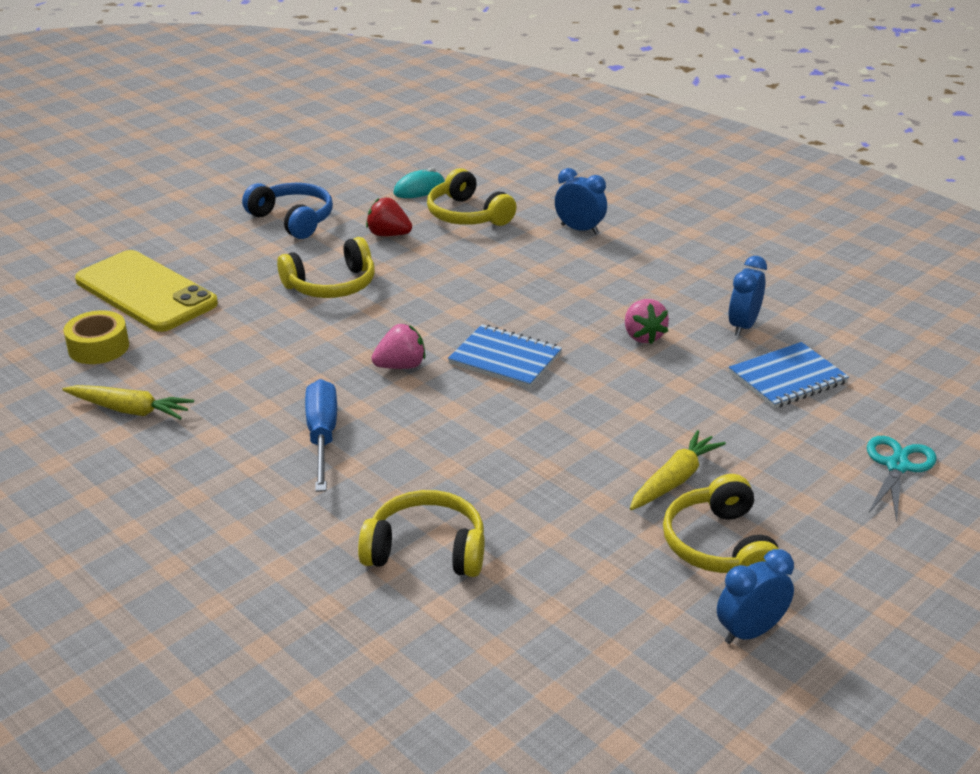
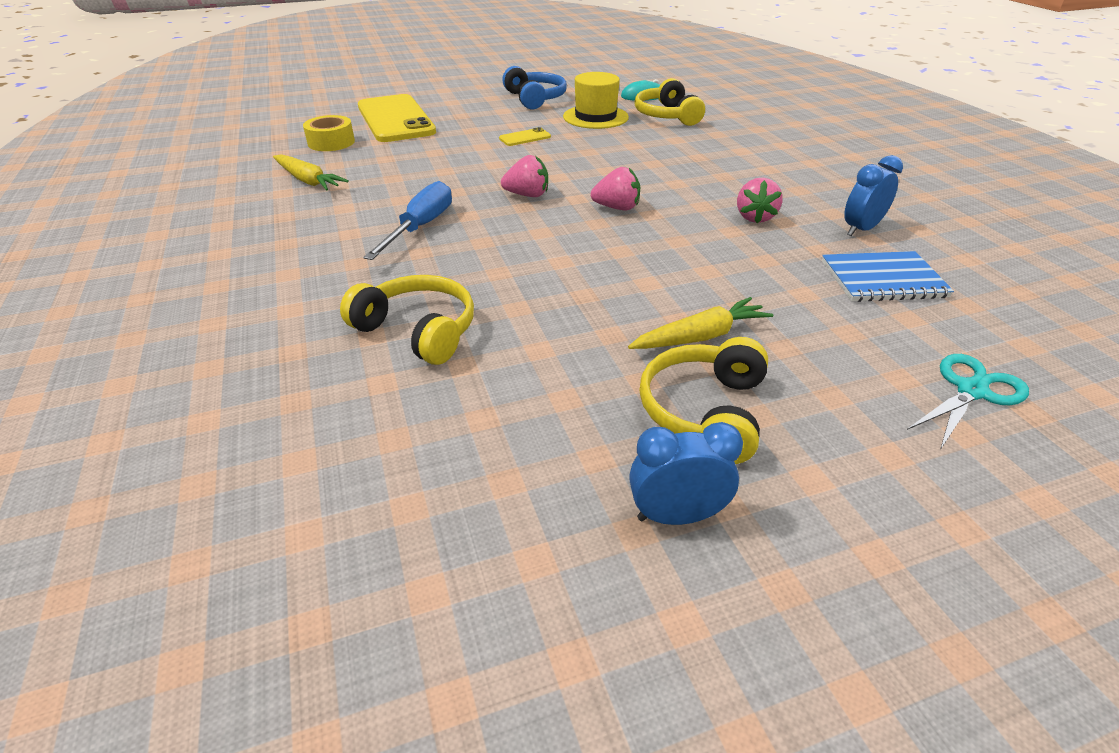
camera: 25 degrees right, 5 degrees up
yellow headphones [277,237,375,298] -> yellow phone [499,127,551,146]
red strawberry [366,198,412,236] -> yellow hat [563,72,629,129]
blue notebook [448,324,562,388] -> pink strawberry [591,167,640,210]
blue clock [555,168,607,235] -> none

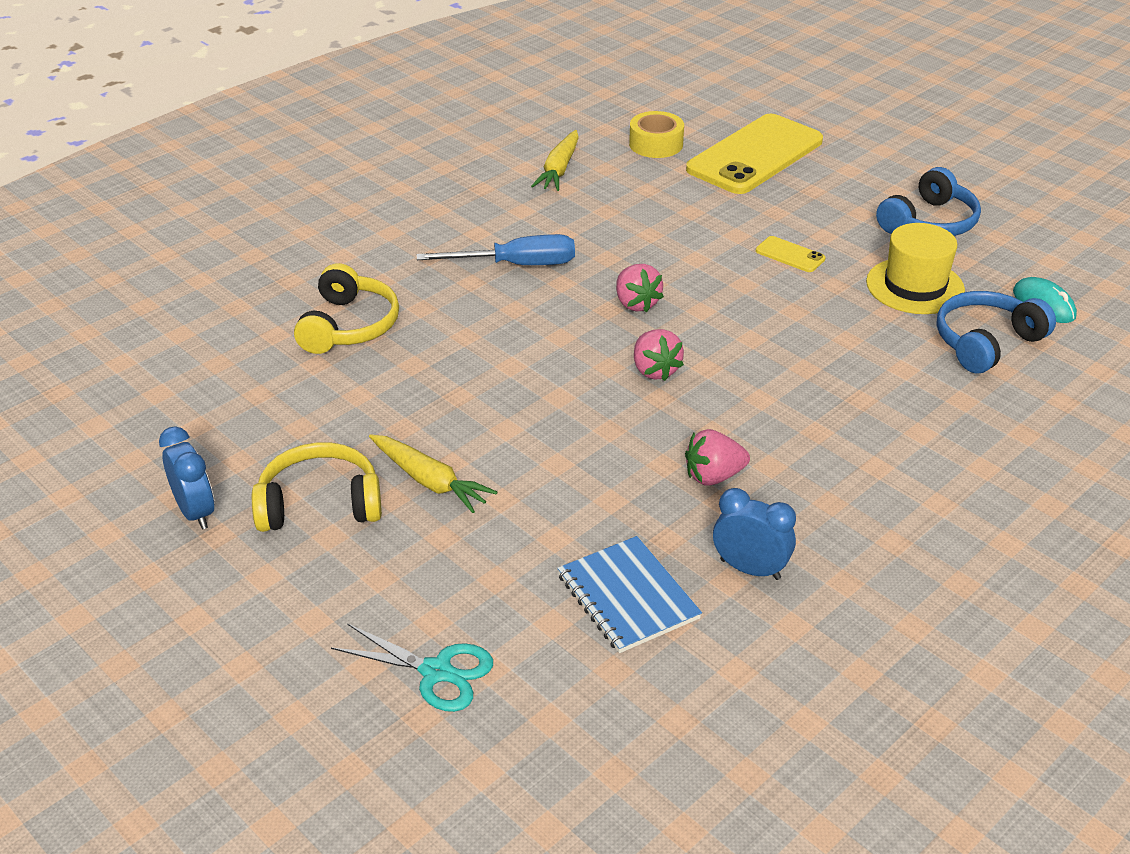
camera: 65 degrees right, 0 degrees up
yellow headphones [635,78,705,126] -> blue headphones [937,291,1056,373]

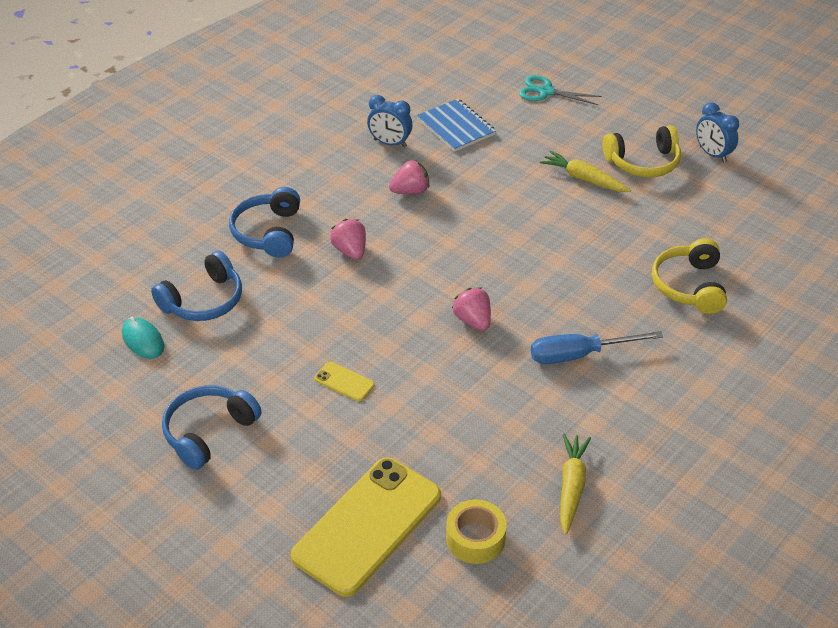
camera: 175 degrees right, 5 degrees up
pink strawberry [634,329,684,381] -> pink strawberry moved to [330,219,366,260]
yellow hat [866,223,965,314] -> none
none -> blue headphones [229,187,300,258]

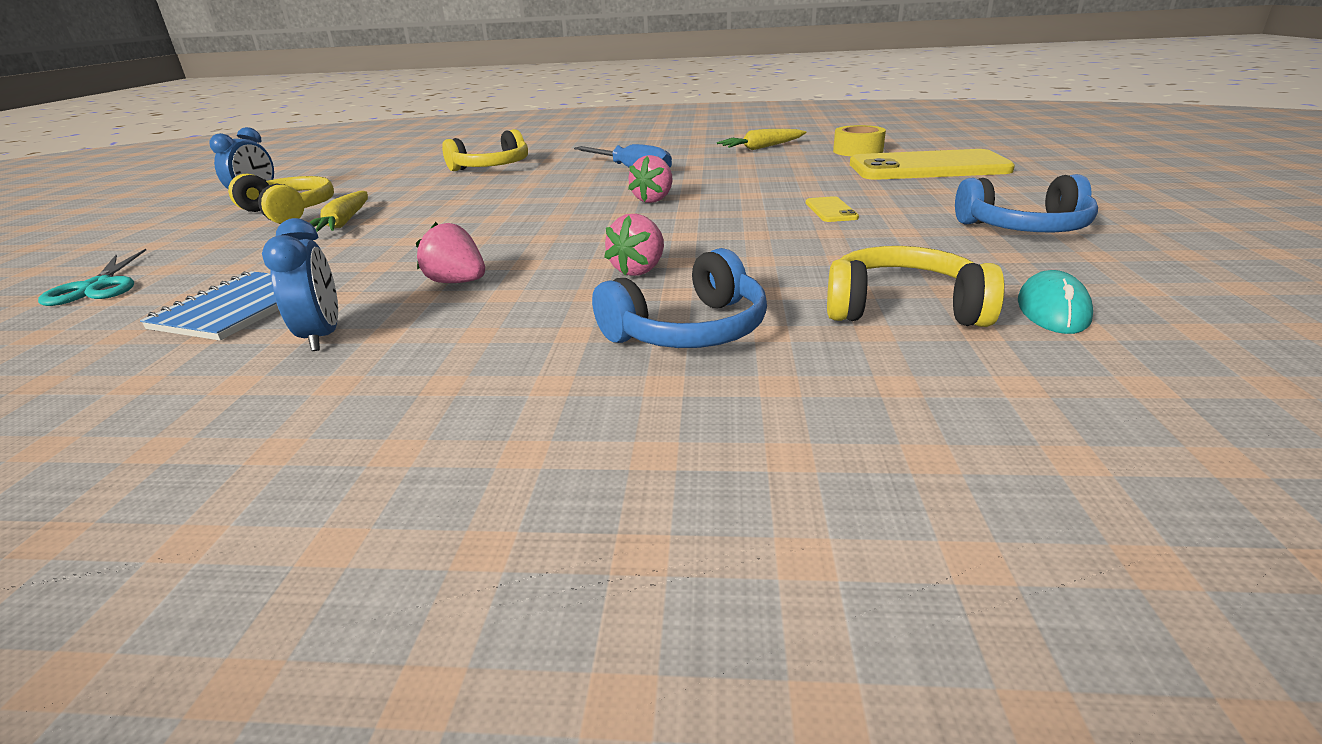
camera: 125 degrees left, 15 degrees down
blue headphones [151,251,242,321] -> yellow headphones [827,246,1005,327]

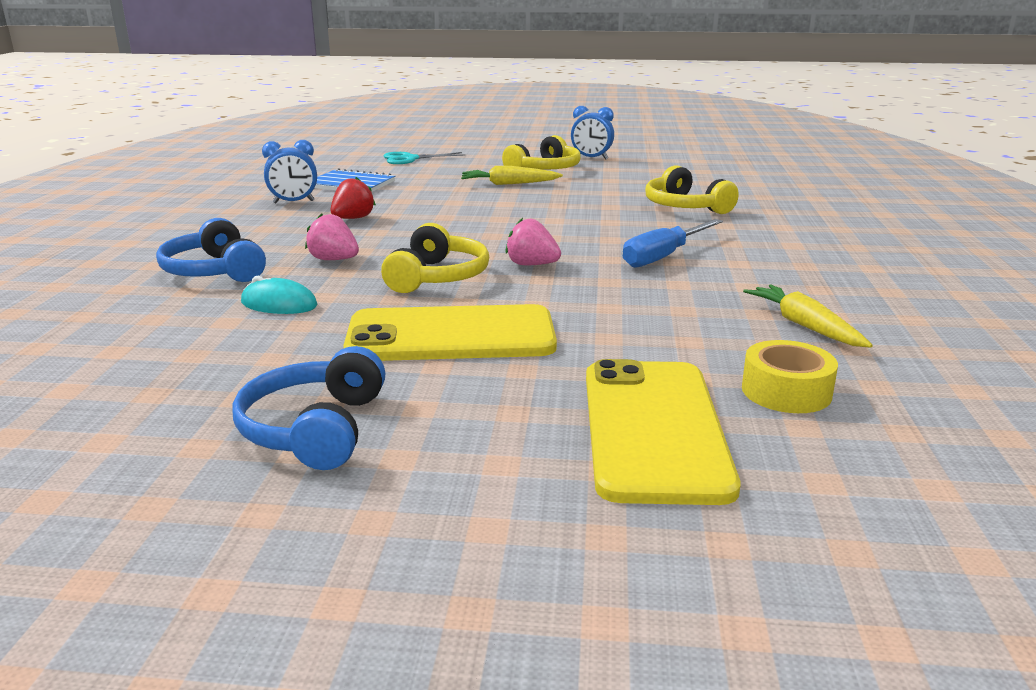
camera: 90 degrees right, 5 degrees down
pink strawberry [416,222,485,283] -> red strawberry [330,177,376,219]
yellow phone [806,196,859,222] -> yellow phone [343,304,557,361], size x2.47
yellow headphones [827,246,1005,327] -> yellow headphones moved to [381,223,489,293]
turquoise mouse [1018,270,1093,334] -> turquoise mouse moved to [241,275,318,314]

